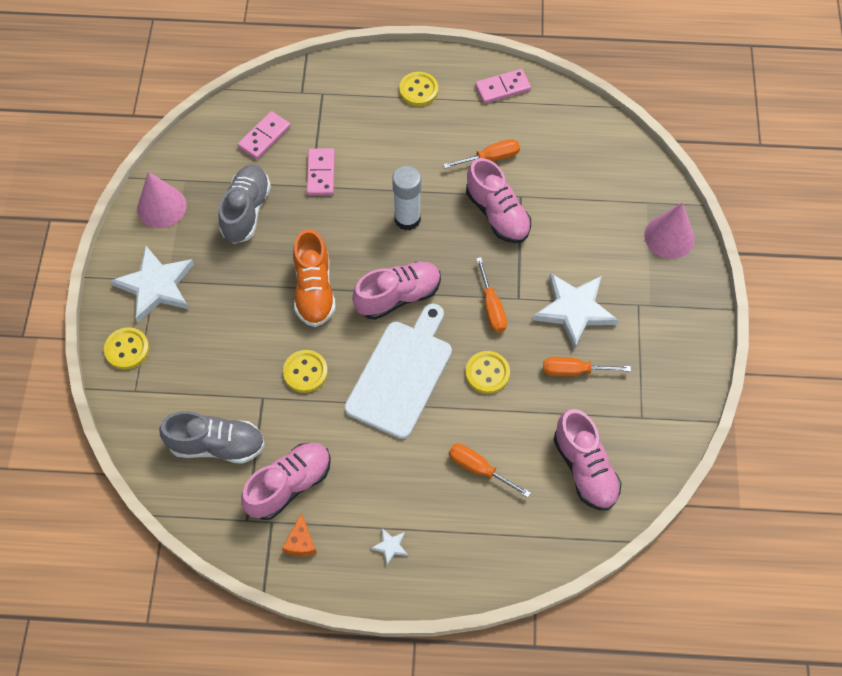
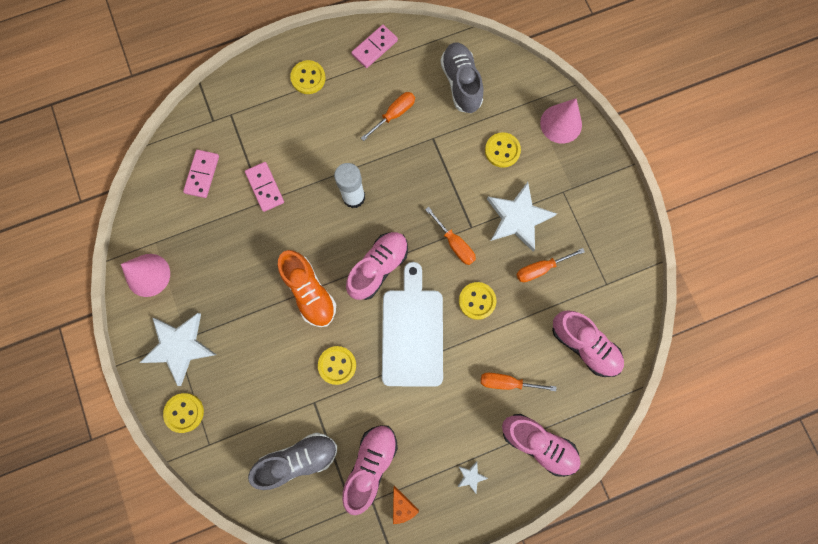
camera: 25 degrees left, 15 degrees up
grey shoe [218,165,271,244] -> grey shoe moved to [440,43,483,113]
pink shoe [466,158,531,243] -> pink shoe moved to [502,414,581,477]
none -> yellow button [485,132,521,168]

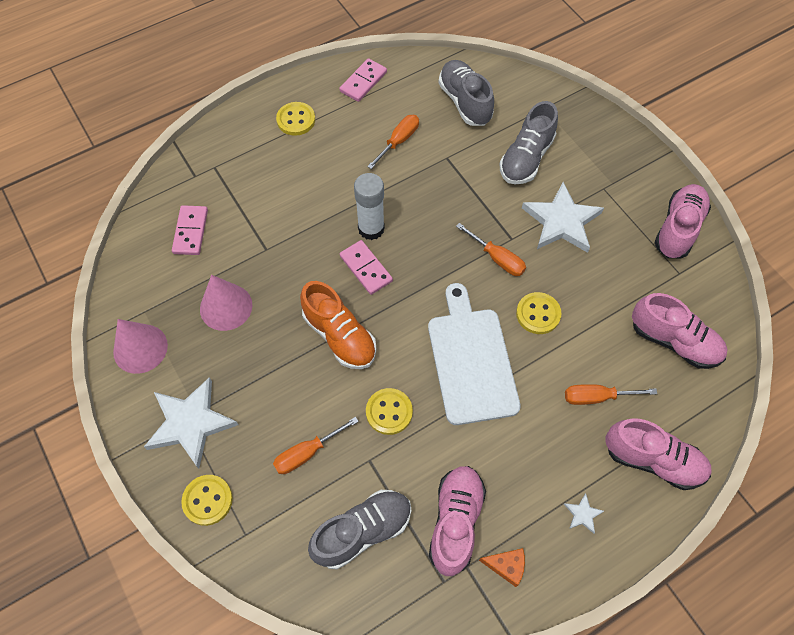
camera: 10 degrees left, 15 degrees down
pink domino [245,162,284,212] -> pink domino moved to [340,240,393,295]
pink shoe [346,232,408,300] -> pink shoe moved to [655,184,711,258]
orange cheese [393,486,419,524] -> orange cheese turned 45 degrees counterclockwise [479,548,525,587]
yellow button [485,132,521,168] -> grey shoe [500,101,558,184]
orange screwdriver [517,248,585,282] -> orange screwdriver moved to [273,417,359,474]
pink cone [540,98,582,144] -> pink cone moved to [200,275,252,331]

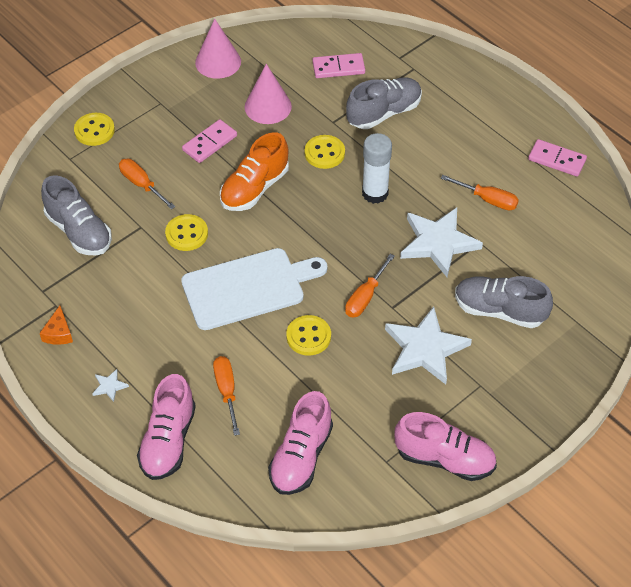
camera: 80 degrees right, 10 degrees down
white star [144,377,239,469] -> white star moved to [400,207,483,277]
yellow button [276,102,315,136] -> yellow button moved to [305,135,345,169]
pink domino [340,240,393,295] -> pink domino moved to [182,119,237,163]
pink shoe [429,466,486,576] -> none
grey shoe [438,60,494,126] -> grey shoe moved to [346,77,422,129]

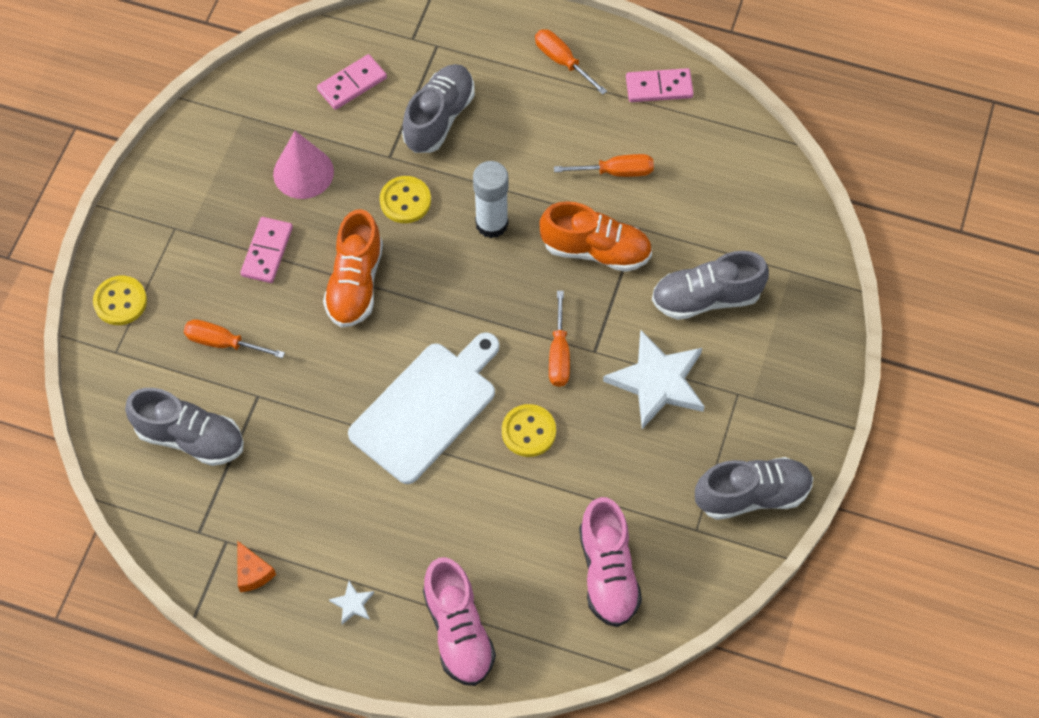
camera: 30 degrees left, 10 degrees up
yellow button [165,214,208,251] -> none
pink cone [195,19,241,79] -> none
orange screwdriver [213,356,240,436] -> orange screwdriver moved to [535,29,607,95]
pink shoe [394,412,497,481] -> grey shoe [695,457,813,520]
white star [400,207,483,277] -> orange shoe [539,201,652,272]

